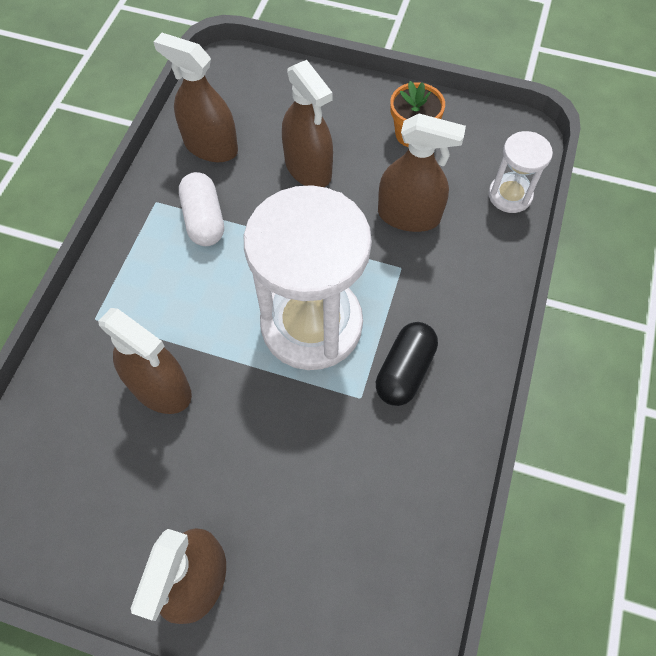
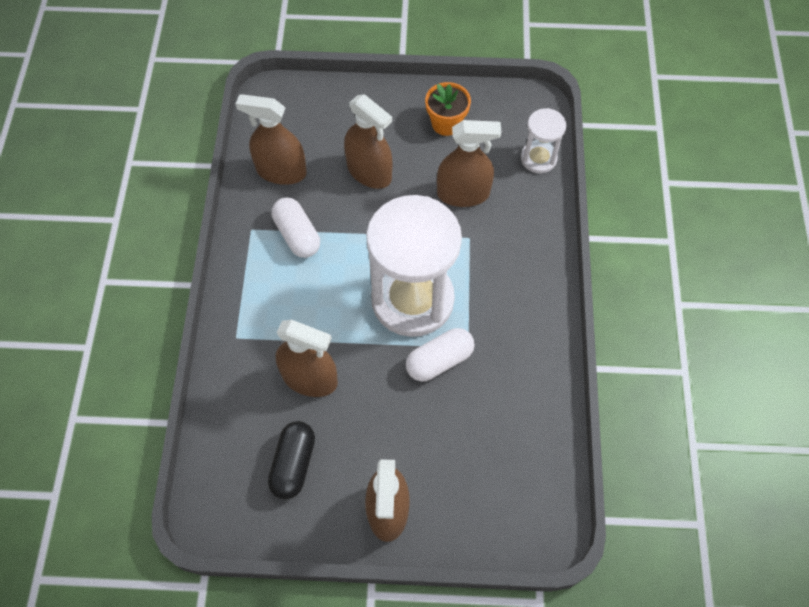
camera: 15 degrees left, 0 degrees up
black capsule [376,322,438,406] -> black capsule moved to [268,421,315,499]
none -> white capsule [406,328,475,381]

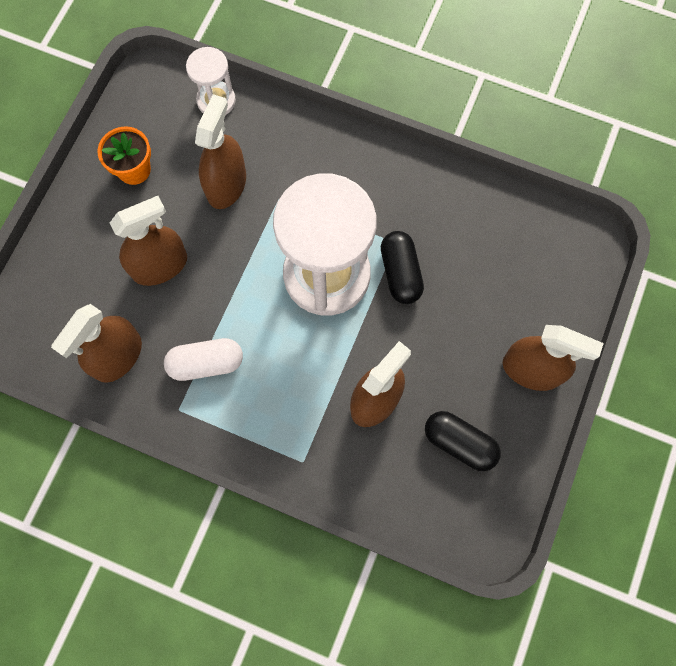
camera: 70 degrees left, 10 degrees up
white capsule [406,328,475,381] -> black capsule [381,231,424,304]

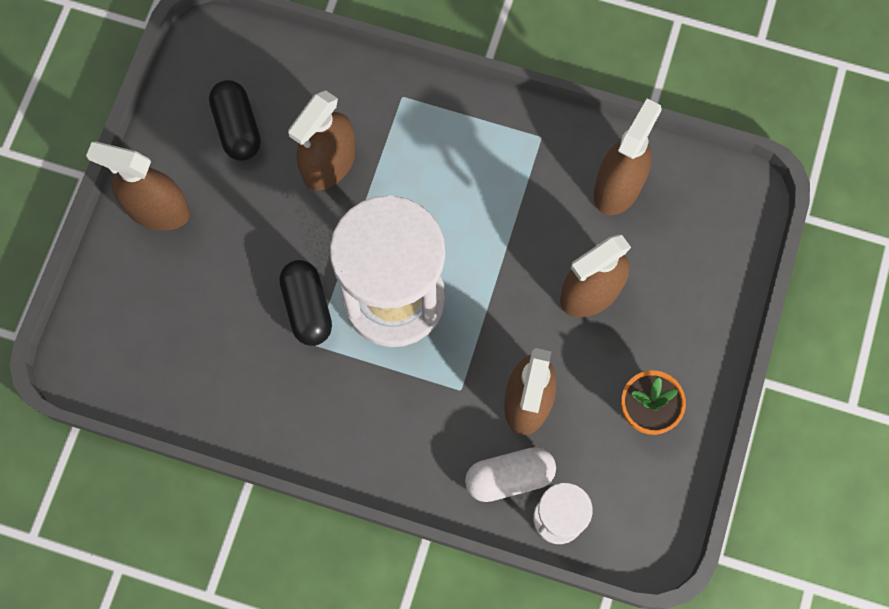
camera: 175 degrees right, 0 degrees up
white capsule [164,338,243,381] -> white capsule moved to [465,447,556,502]
black capsule [425,411,501,471] -> black capsule turned 45 degrees clockwise [209,80,261,161]

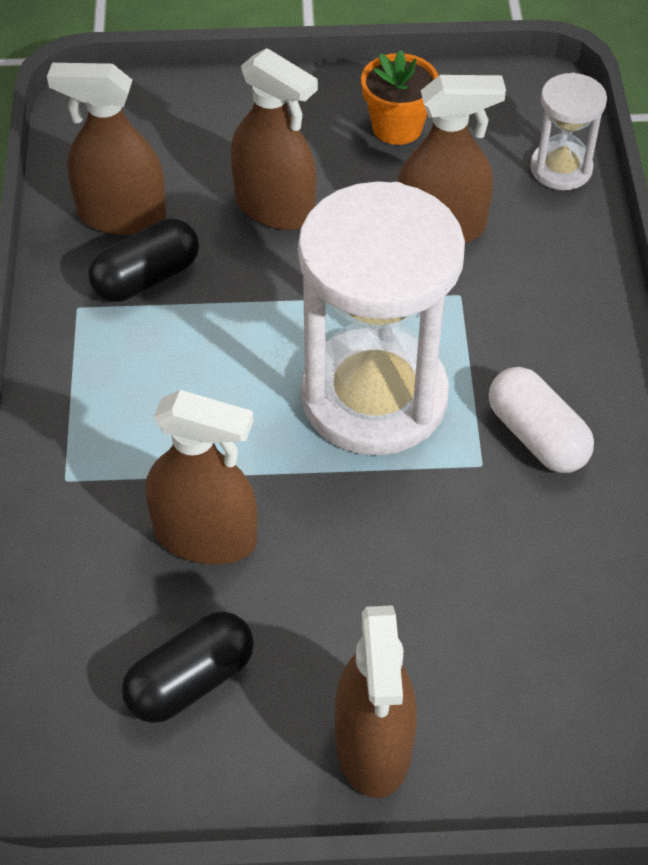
camera: 110 degrees left, 20 degrees down
black capsule [279,260,332,346] -> black capsule moved to [88,219,199,302]
white capsule [465,447,556,502] -> white capsule moved to [489,367,594,473]

